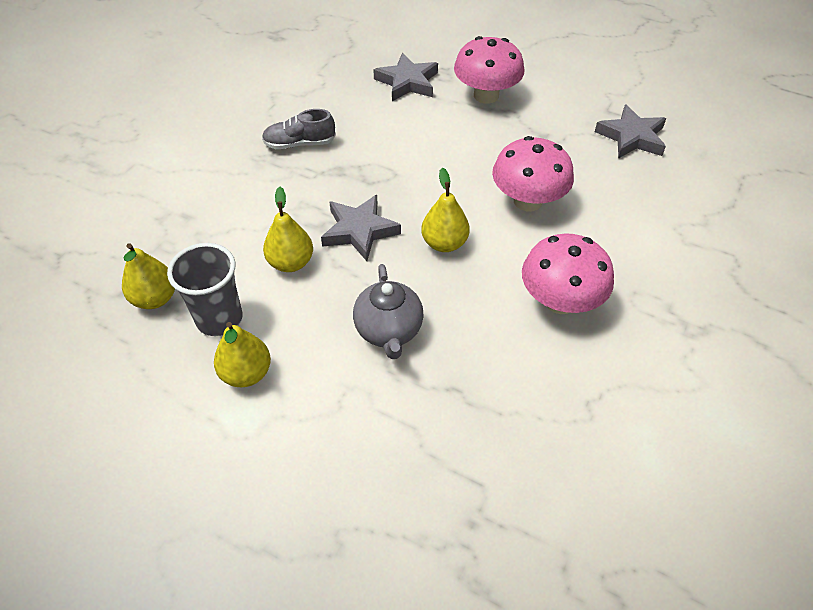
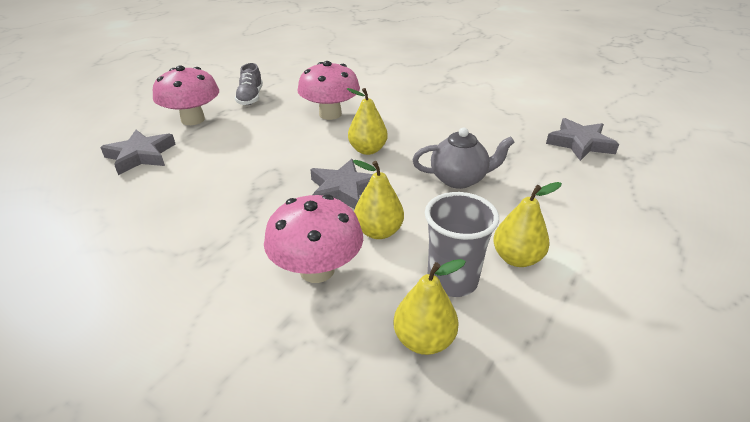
camera: 85 degrees left, 15 degrees down
grey shoe [262,109,336,149] -> grey shoe moved to [235,63,263,105]
pink mushroom [522,233,614,314] -> pink mushroom moved to [264,194,363,283]
grey star [595,104,666,159] -> grey star moved to [546,118,619,161]

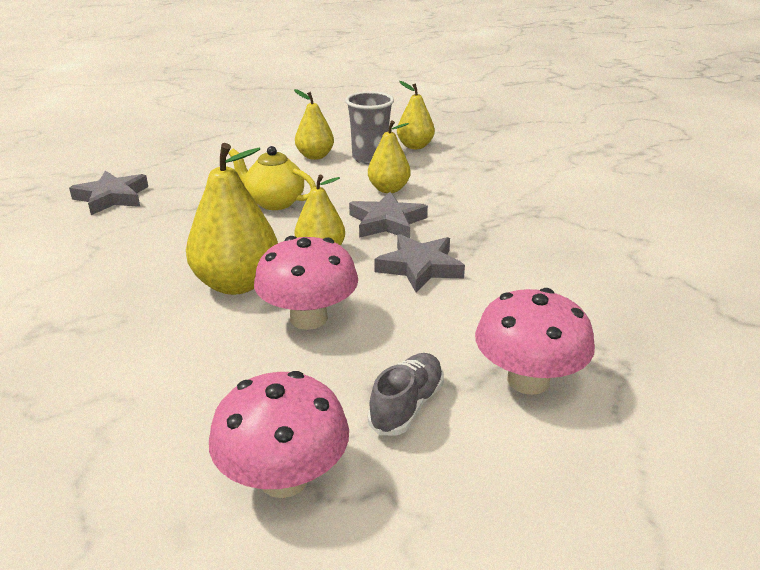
camera: 150 degrees left, 5 degrees down
grey star [100,130,175,175] -> grey star moved to [374,234,465,293]
pink mushroom [264,194,363,283] -> pink mushroom moved to [209,371,349,498]
grey teapot [412,127,515,189] -> yellow teapot [228,146,316,210]
none -> yellow pear [186,143,278,295]

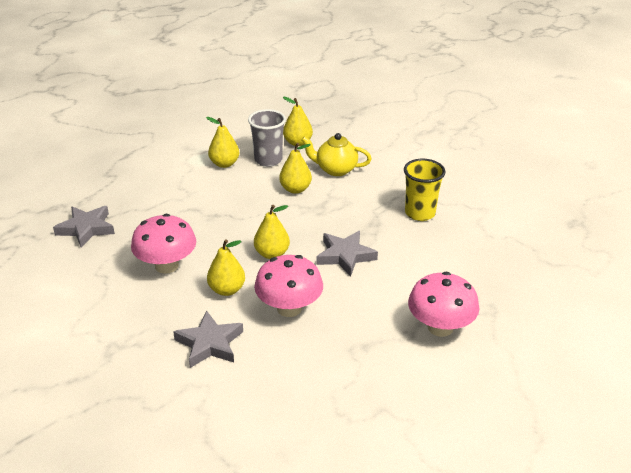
camera: 15 degrees left, 5 degrees up
yellow pear [186,143,278,295] -> yellow pear [207,240,245,296], size x0.61
pink mushroom [209,371,349,498] -> pink mushroom moved to [131,214,196,274]
yellow teapot [228,146,316,210] -> yellow teapot moved to [301,133,372,176]
grey star [349,192,428,238] -> grey star moved to [173,311,243,368]
grey shoe [368,353,444,435] -> none
none -> yellow cup [404,159,446,221]

